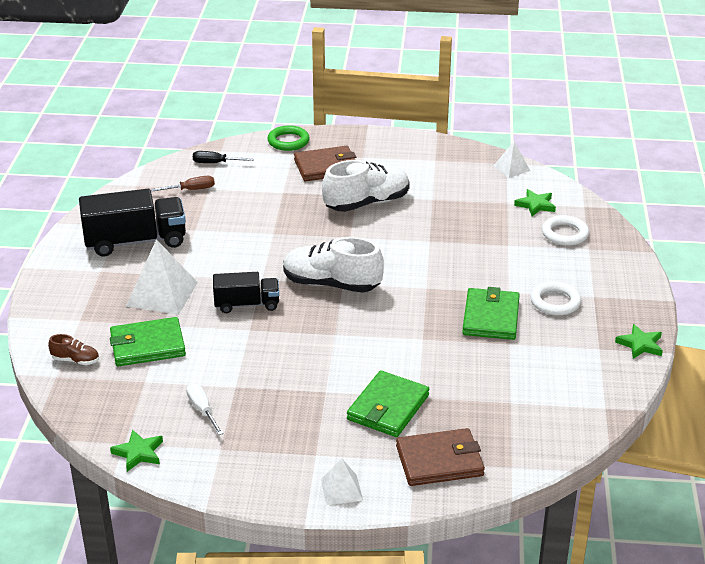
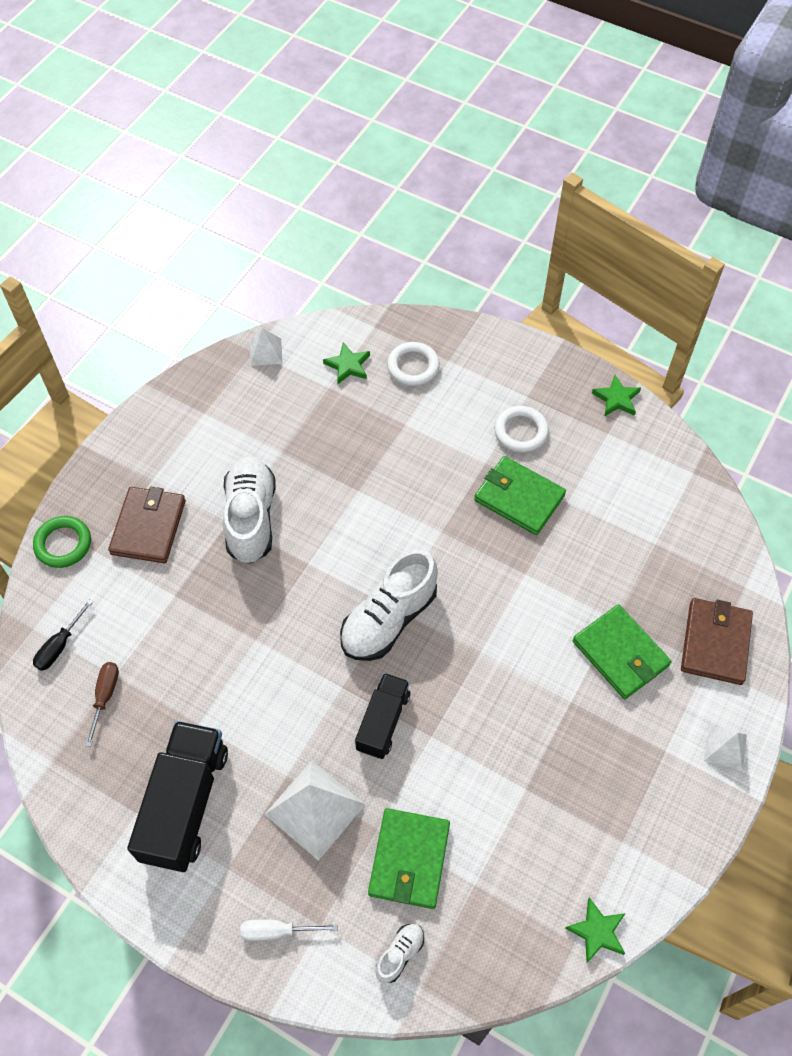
camera: 65 degrees left, 25 degrees up
brown shoe [48,334,99,365] -> white shoe [376,924,424,983]
white screwdriver [186,383,224,435] -> white screwdriver moved to [240,920,338,941]

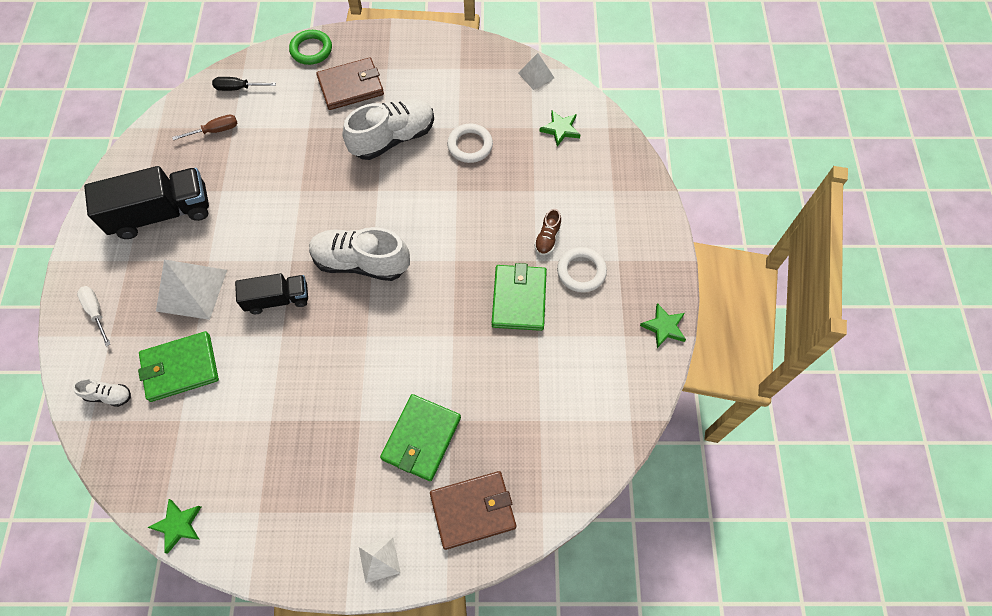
camera: 60 degrees right, 5 degrees up
white ring [387,342,440,386] -> white ring moved to [447,124,493,163]
none -> brown shoe [534,209,561,255]

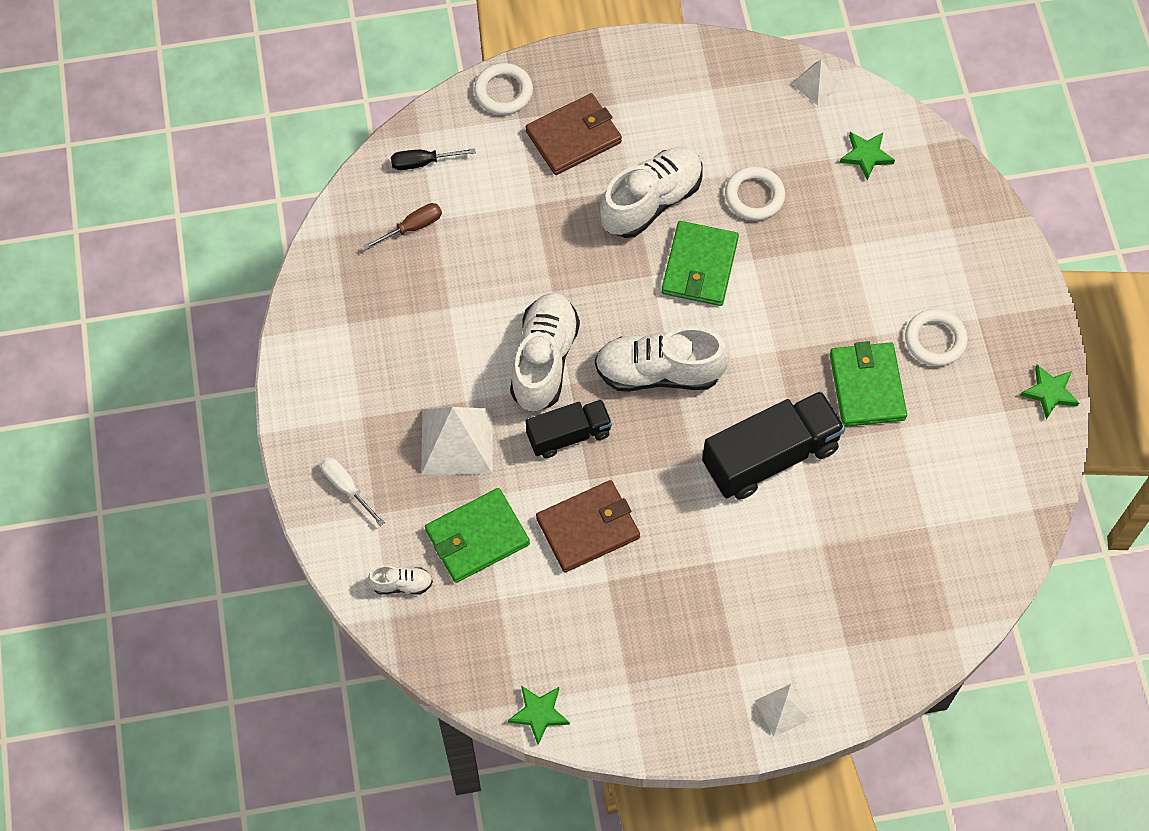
camera: 10 degrees left, 0 degrees up
black truck [84,166,209,239] -> black truck moved to [702,391,845,500]
green ring [289,30,332,65] -> white ring [474,63,533,115]
green wallet [380,394,461,481] -> green wallet moved to [661,221,739,306]
brown wallet [430,471,516,550] -> brown wallet moved to [536,480,640,572]
brown shoe [534,209,561,255] -> none
none -> white shoe [510,293,580,412]

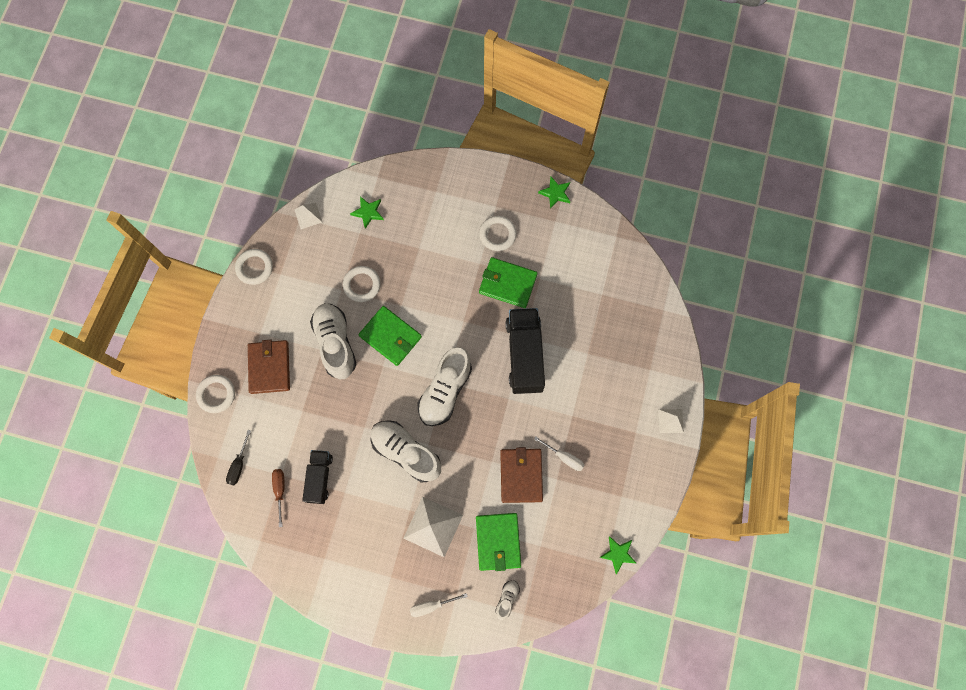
camera: 65 degrees left, 10 degrees up
black truck [526,399,612,458] -> black truck moved to [302,450,333,504]
none -> white ring [235,249,273,285]
none -> white screwdriver [534,436,585,471]

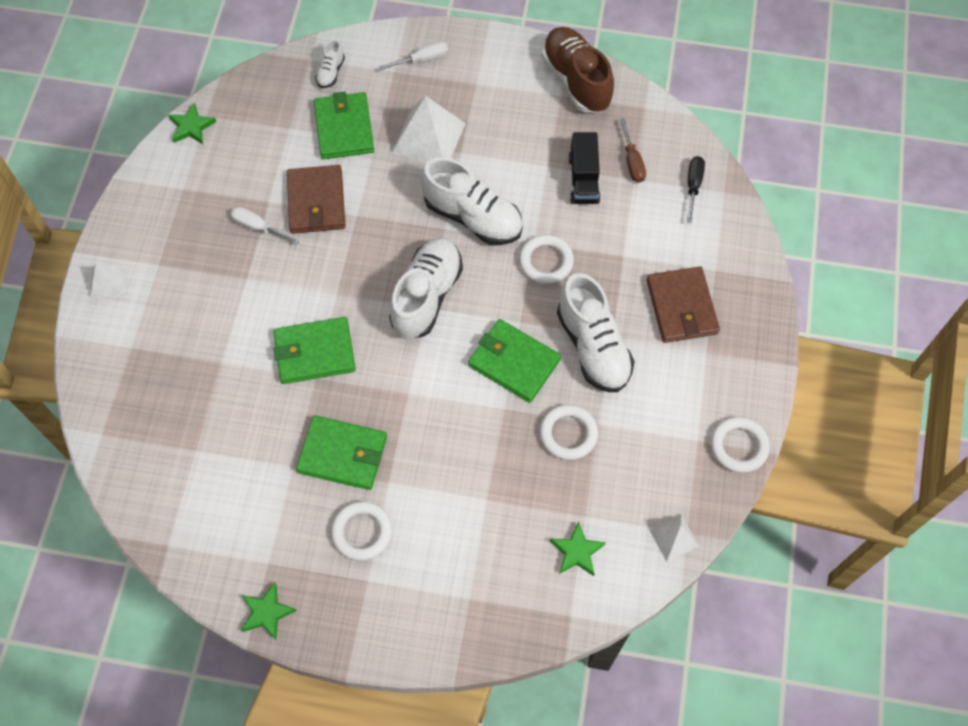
camera: 175 degrees right, 10 degrees down
white ring [196,375,235,413] -> white ring moved to [519,234,574,284]
black truck [505,308,545,394] -> green wallet [273,317,356,384]
none -> brown shoe [542,27,614,113]

